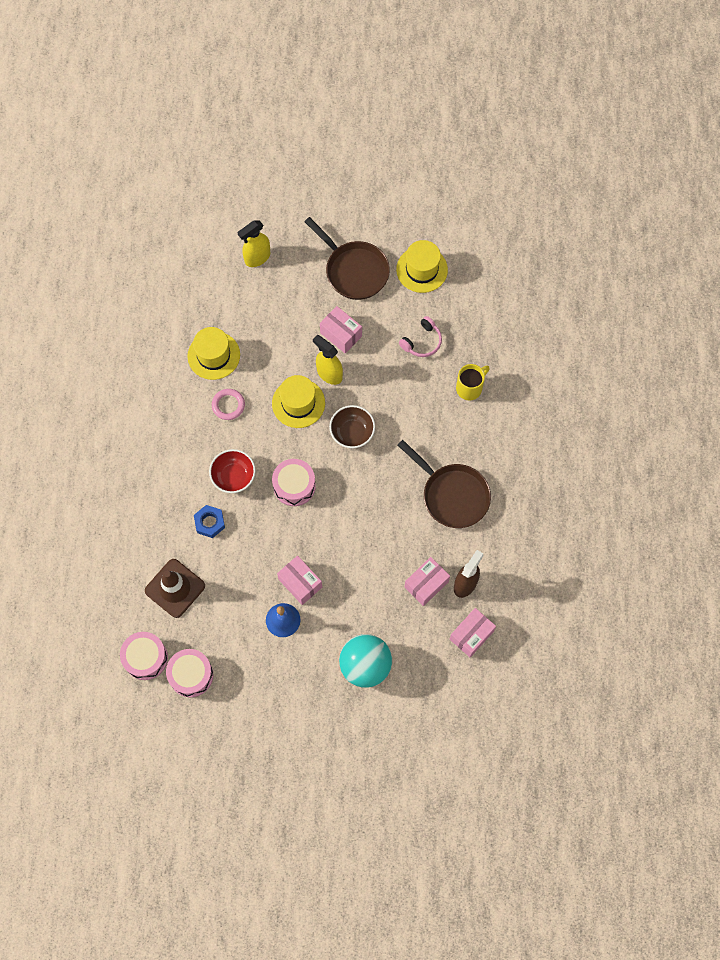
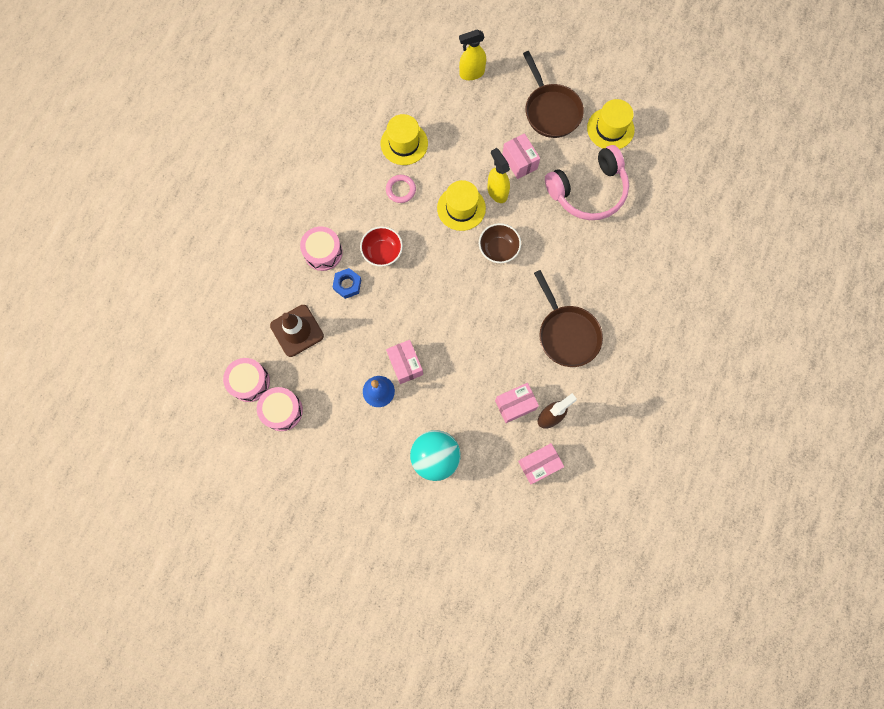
camera: 20 degrees right, 5 degrees up
pink drum [272,459,316,506] -> pink drum moved to [300,226,343,271]
pink headphones [399,316,442,357] -> pink headphones [545,145,629,220], size x2.07
yellow mug [456,364,490,400] -> none

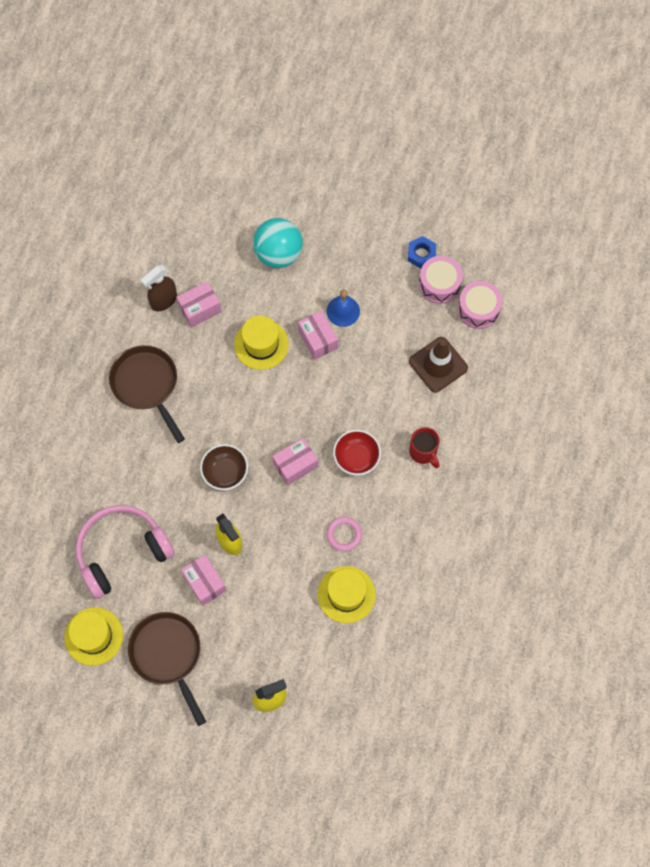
camera: 175 degrees right, 5 degrees down
pink drum [300,226,343,271] -> red mug [409,427,440,468]
blue nut [333,268,361,299] -> blue nut moved to [408,236,436,269]
yellow hat [437,180,486,231] -> yellow hat moved to [234,315,289,370]
pink box [518,443,564,484] -> pink box moved to [272,438,318,485]

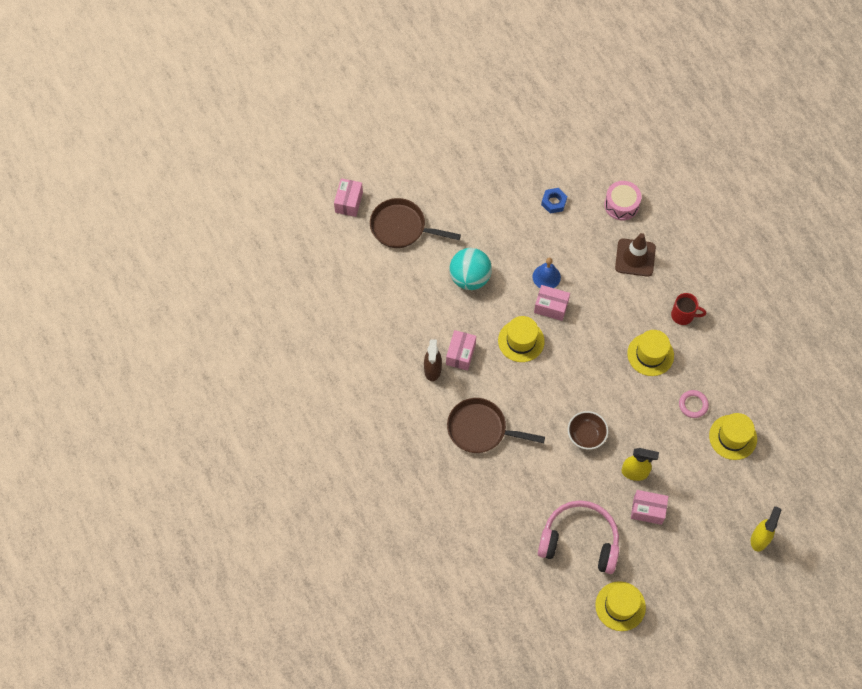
camera: 45 degrees left, 5 degrees down
pink headphones [76,505,175,599] -> pink headphones turned 90 degrees clockwise [538,500,619,574]
brown pan [128,612,206,726] -> brown pan moved to [370,198,461,248]
pink box [272,438,318,485] -> pink box moved to [334,178,363,217]
red bowl [333,430,381,475] -> yellow hat [627,330,674,376]
pink drum [419,256,463,304] -> none

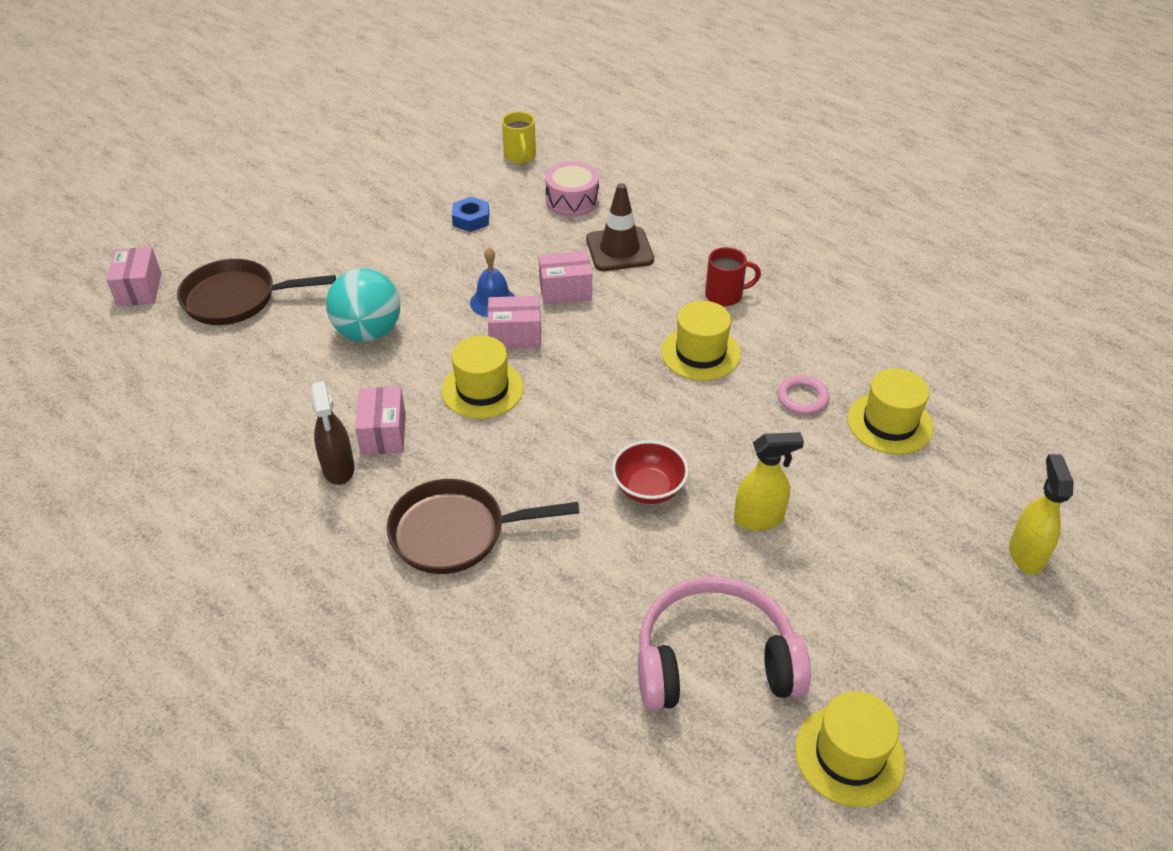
camera: 20 degrees left, 20 degrees down
brown bowl [568,411,608,450] -> red bowl [612,440,689,504]
pink box [631,490,668,525] -> pink box moved to [538,251,592,305]
none -> yellow mug [502,112,536,164]

